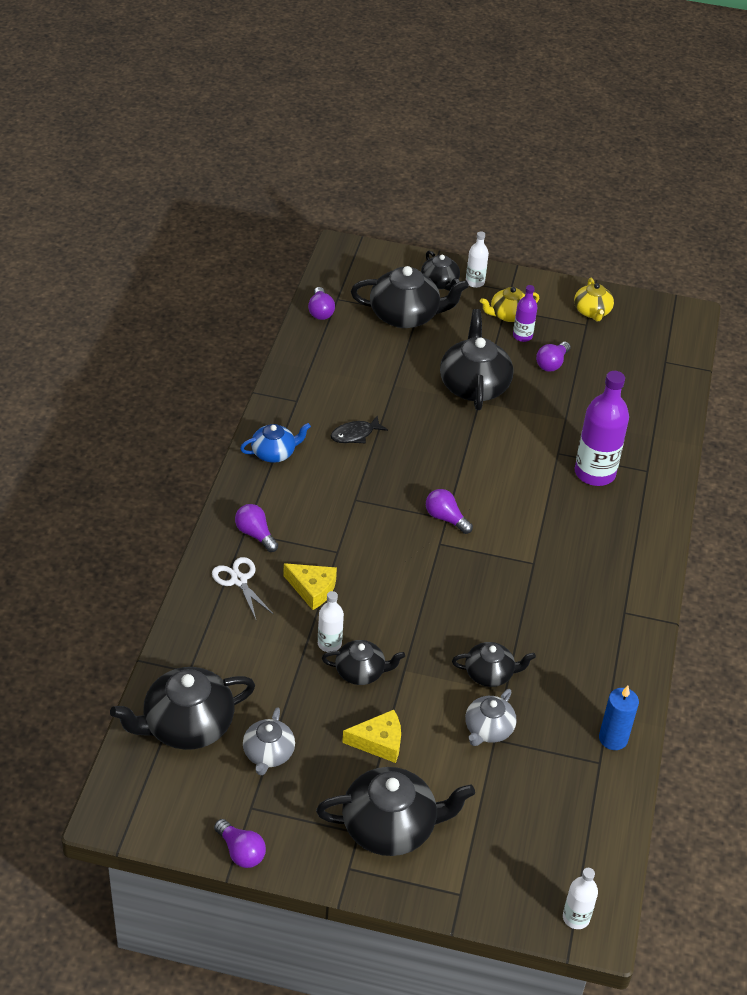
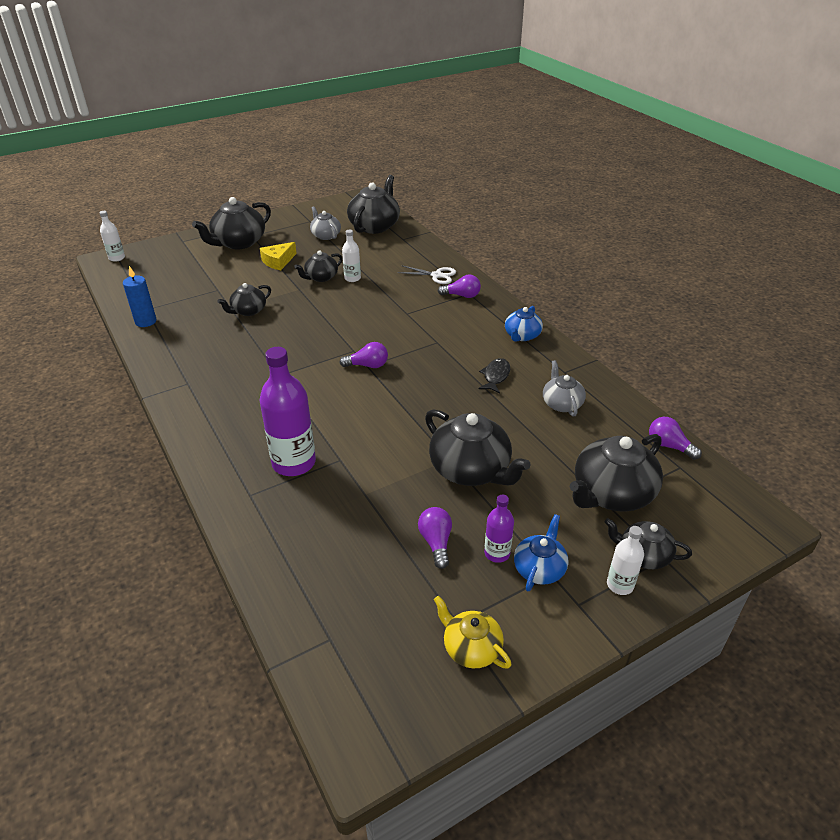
camera: 140 degrees right, 5 degrees down
purple light bulb [214,819,266,868] -> none
yellow cheese [283,563,337,610] -> none
grey teapot [465,689,517,746] -> grey teapot moved to [543,360,586,417]
yellow teapot [480,287,539,322] -> blue teapot [514,514,568,591]

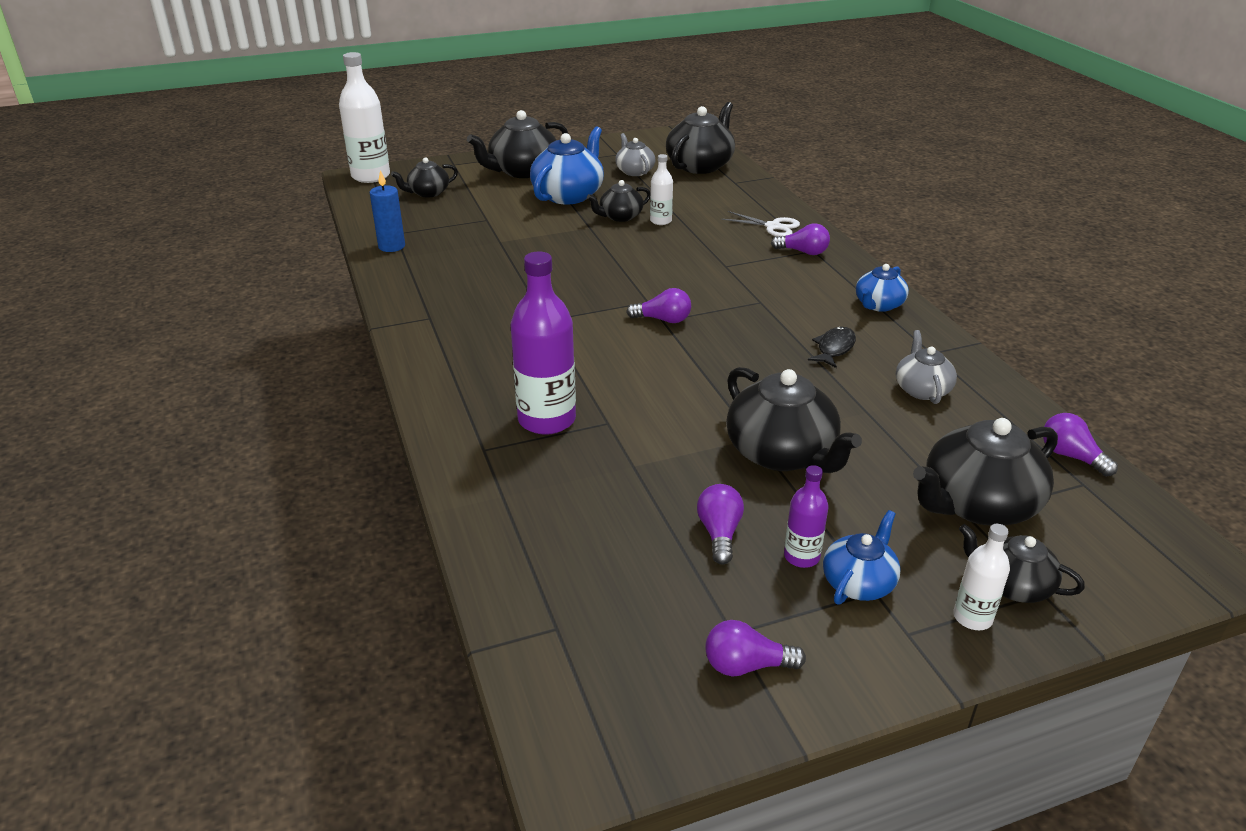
camera: 10 degrees right, 5 degrees down
white bottle [99,211,125,262] -> white bottle [339,52,390,183], size x1.92
black teapot [217,283,271,316] -> black teapot moved to [391,157,458,198]
yellow cheese [260,242,297,270] -> blue teapot [530,126,604,205]
yellow teapot [434,596,511,669] -> purple light bulb [705,620,806,677]

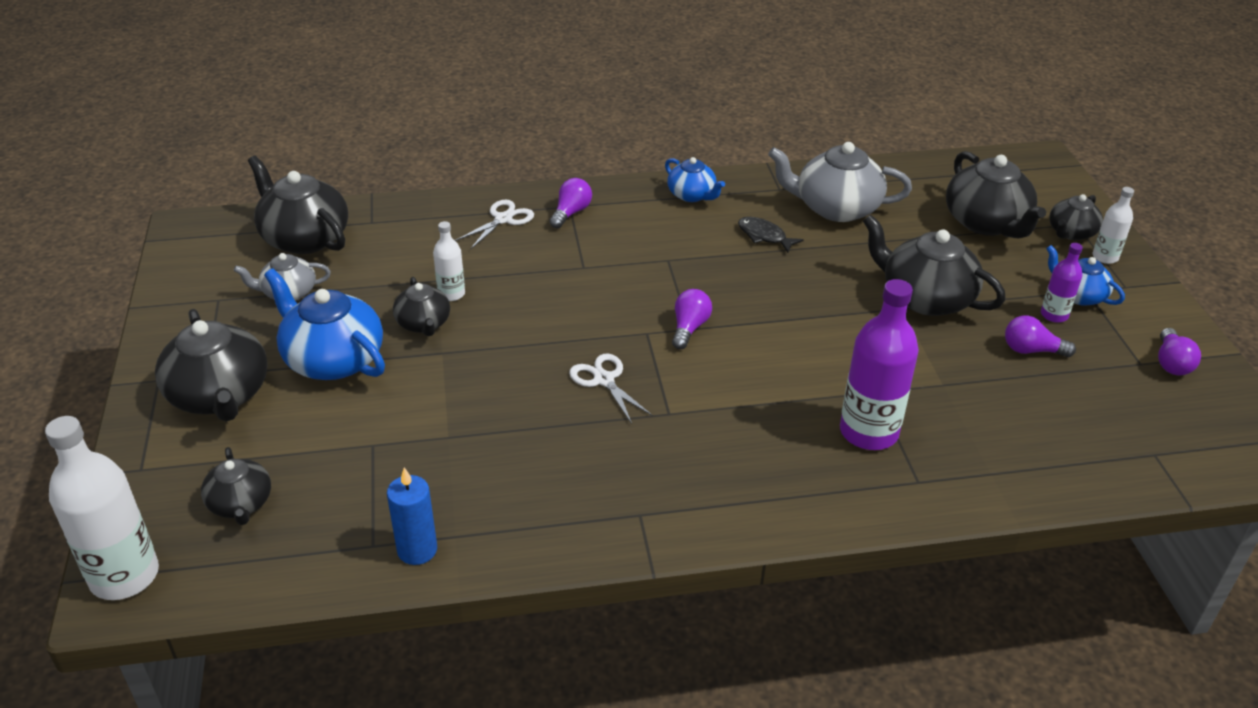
camera: 80 degrees left, 5 degrees up
black teapot [726,367,862,473] -> black teapot turned 120 degrees counterclockwise [863,214,1006,316]
grey teapot [896,330,957,404] -> grey teapot [768,142,912,222], size x1.74
purple light bulb [1043,413,1118,476] -> none
none -> white scissors [569,354,653,424]

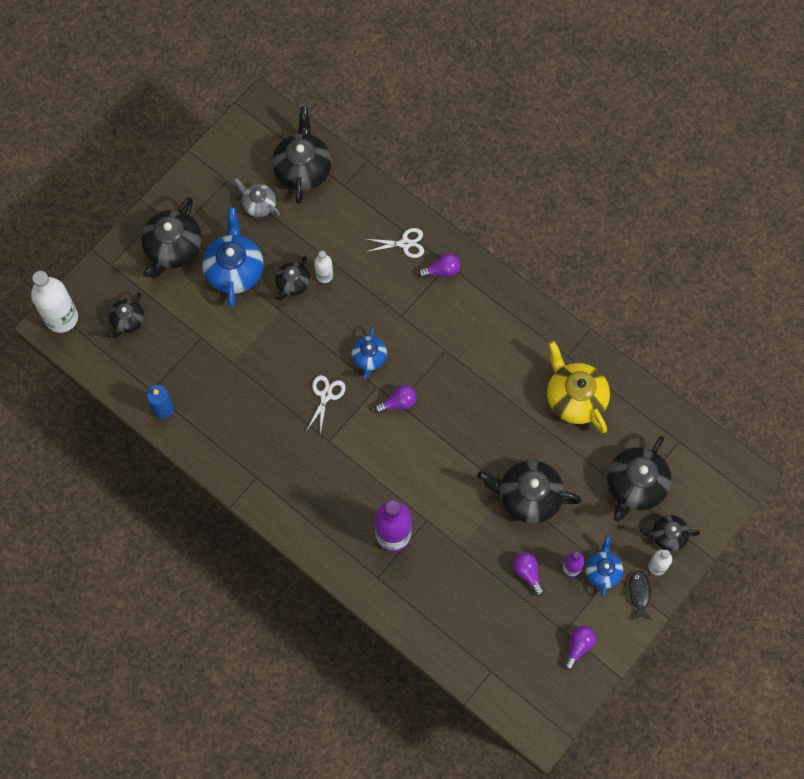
camera: 50 degrees right, 30 degrees up
blue teapot [665,157,725,202] -> blue teapot moved to [352,327,387,379]
black fish [738,217,804,253] -> black fish moved to [624,570,652,620]
grey teapot [768,142,912,222] -> yellow teapot [547,341,610,433]
black teapot [863,214,1006,316] -> black teapot turned 75 degrees counterclockwise [477,460,582,524]
purple light bulb [1158,328,1201,375] -> purple light bulb turned 150 degrees clockwise [564,626,596,670]

